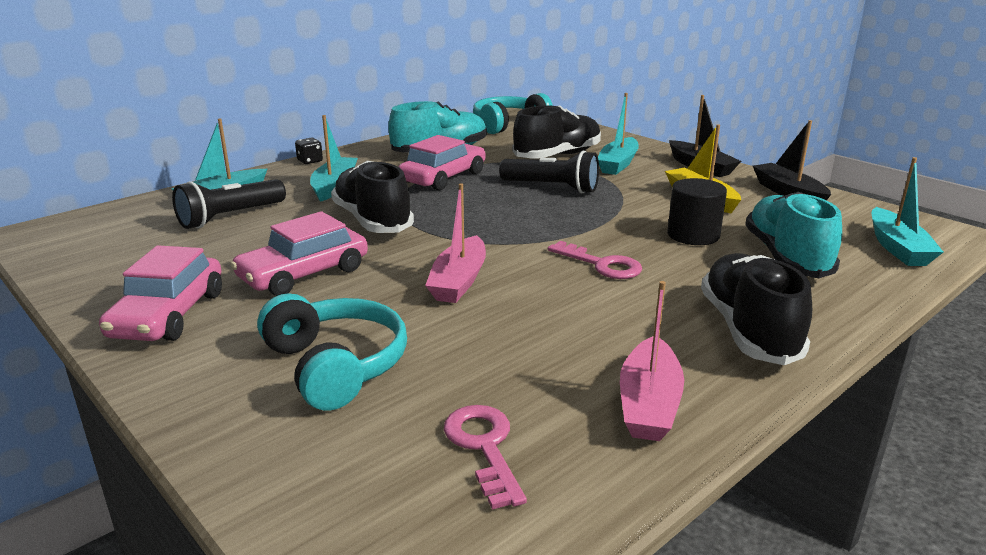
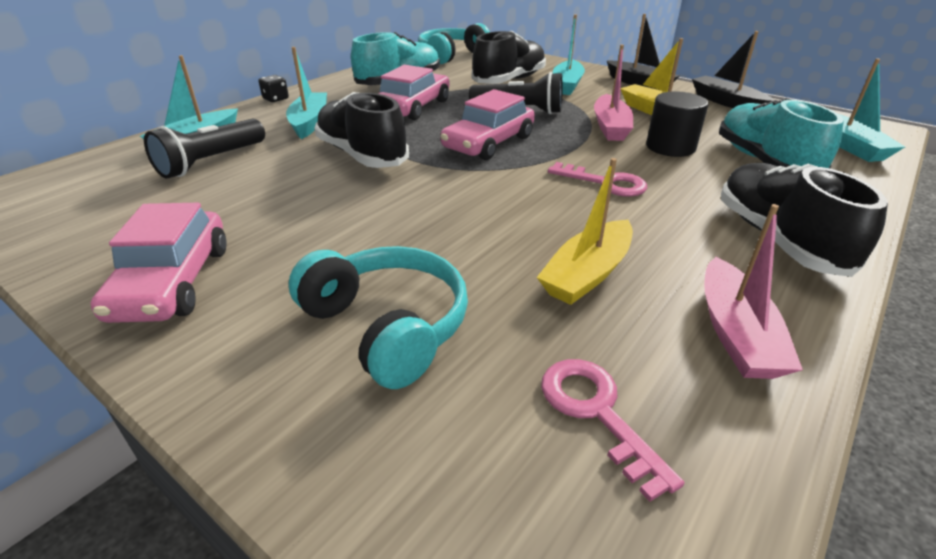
camera: 10 degrees left, 10 degrees up
pink car [230,211,368,296] -> pink car moved to [440,89,535,160]
pink boat [425,183,486,303] -> pink boat moved to [594,45,633,141]
none -> yellow boat [537,158,633,305]

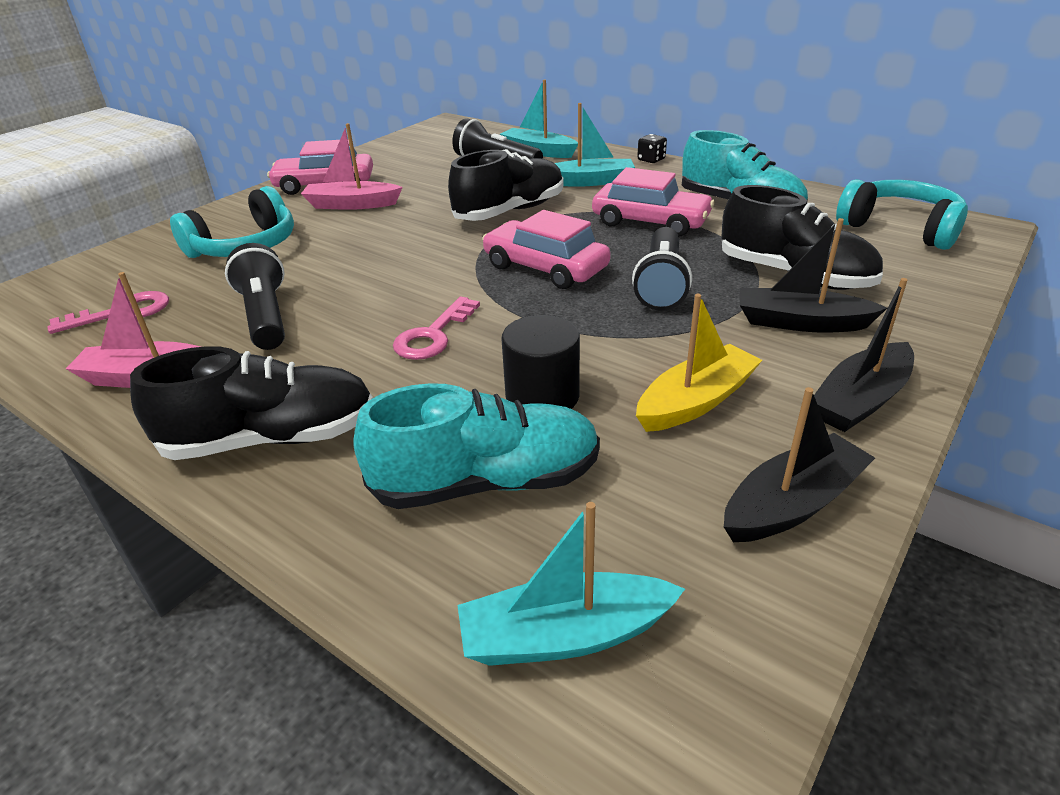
camera: 90 degrees right, 0 degrees up
yellow boat [537,158,633,305] -> black flashlight [225,243,285,350]
turquoise boat [553,14,585,95] -> black boat [740,218,887,333]
pink boat [594,45,633,141] -> pink boat moved to [301,123,403,210]

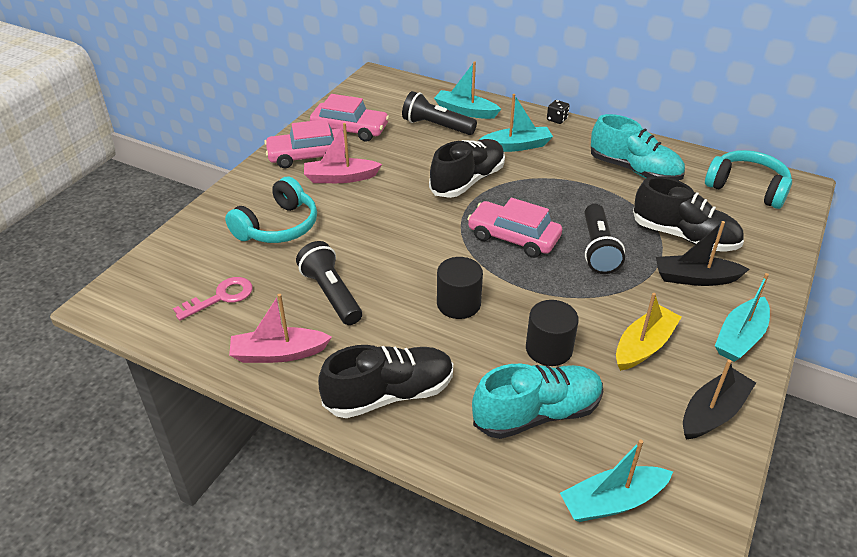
camera: 10 degrees left, 5 degrees up
pink key [393,296,480,360] -> black cylinder [437,257,483,319]
pink car [592,167,715,236] -> pink car moved to [310,94,389,142]
black boat [814,278,914,432] -> turquoise boat [715,273,770,362]

